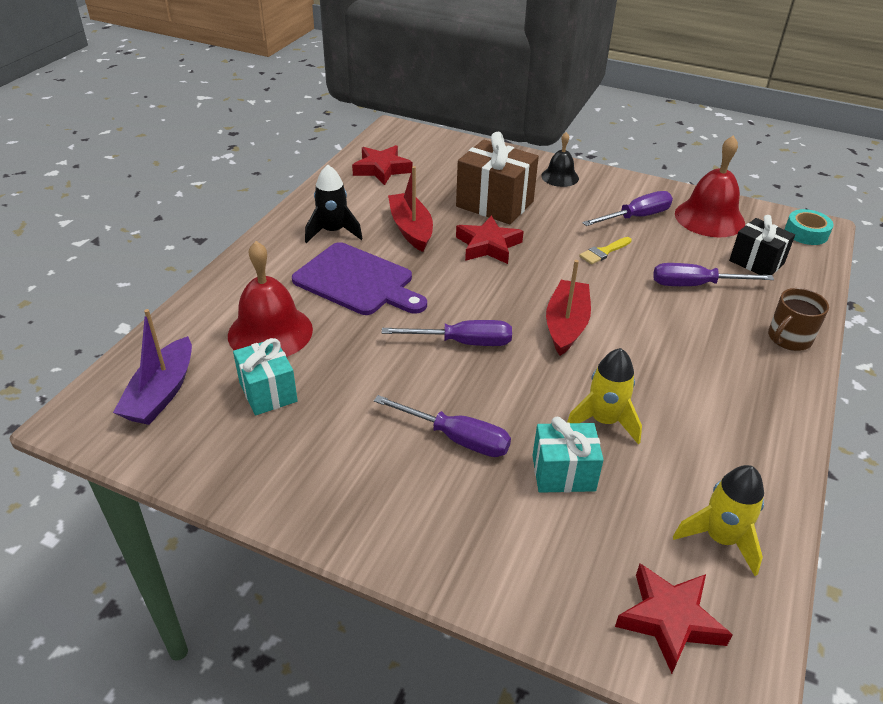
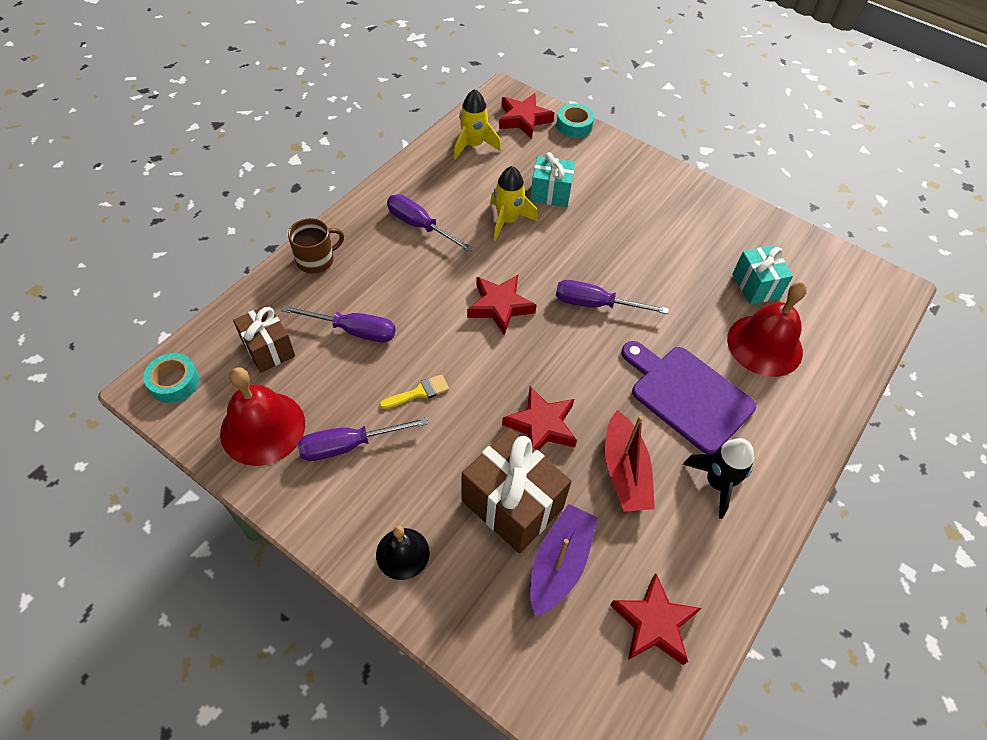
camera: 170 degrees left, 15 degrees up
purple boat [113,309,192,425] -> purple boat moved to [530,504,598,617]
purple screwdriver [374,395,511,457] -> purple screwdriver moved to [387,194,474,252]
red boat [546,260,591,356] -> red star [467,275,537,335]
black gift [729,215,795,275] -> brown gift [233,304,295,373]
none -> turquoise tape [556,103,594,138]

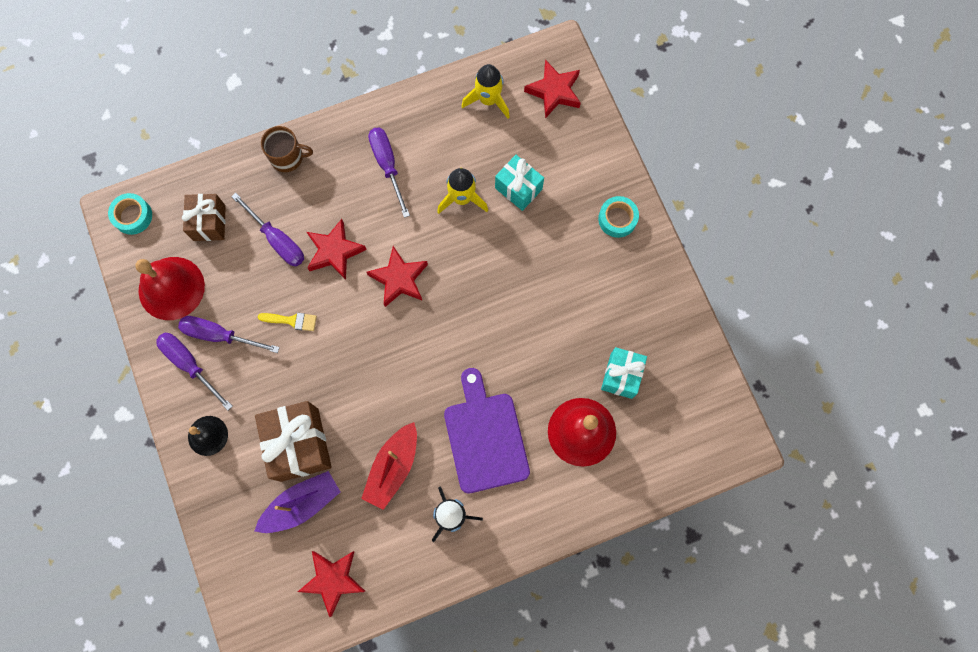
camera: 35 degrees right, 20 degrees up
red star [502,386,577,451] -> red star moved to [307,219,367,280]
turquoise tape [556,103,594,138] -> turquoise tape moved to [598,196,639,238]
purple screwdriver [556,280,669,314] -> purple screwdriver moved to [156,332,233,410]

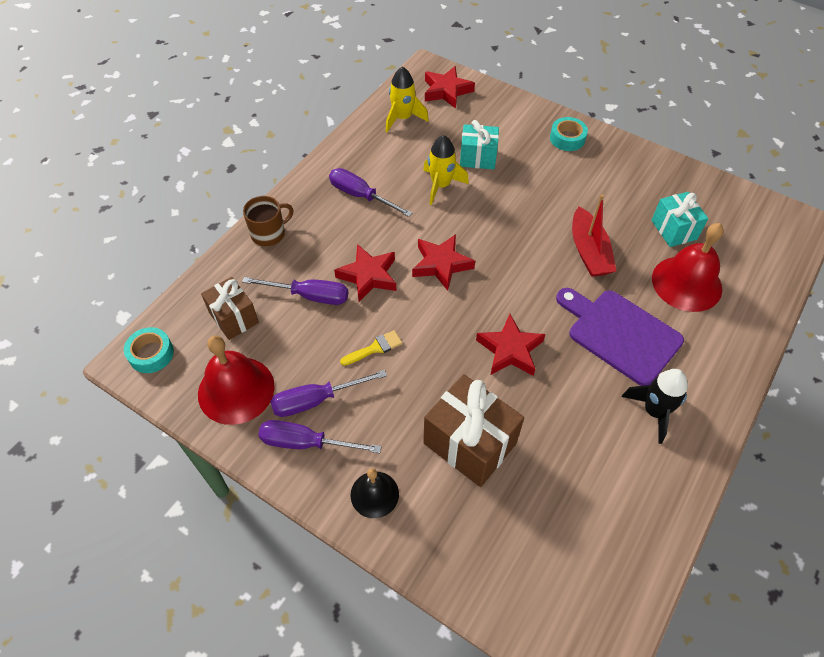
camera: 35 degrees left, 20 degrees down
purple boat [254,471,340,533] -> none
red star [298,551,365,617] -> red star moved to [476,314,545,376]
red boat [361,422,417,510] -> red boat moved to [572,194,616,277]

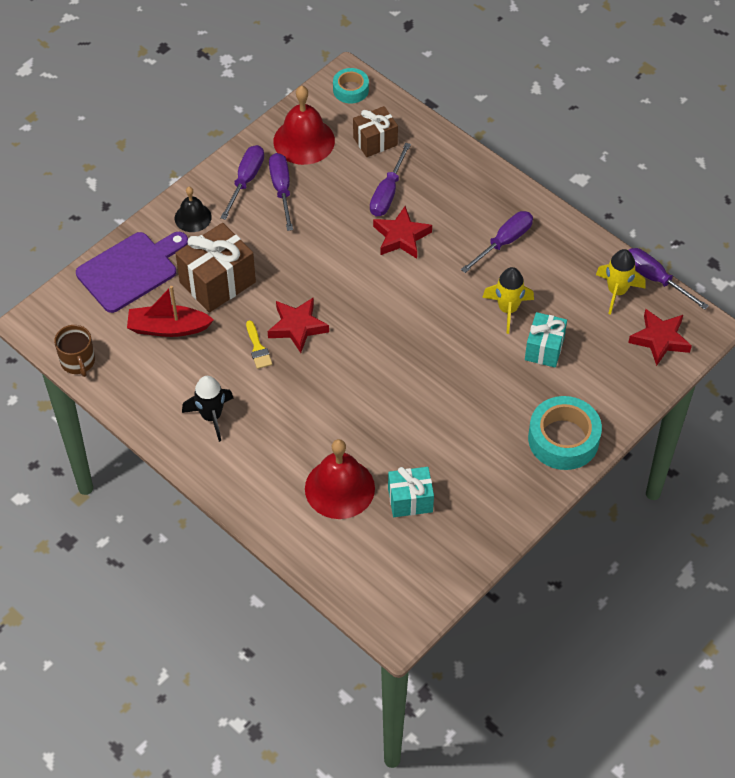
camera: 100 degrees right, 0 degrees up
brown mug [243,196,294,246] -> brown mug moved to [54,325,95,377]
yellow brush [340,330,402,366] -> yellow brush moved to [246,320,272,369]
red star [412,234,475,291] -> none
turquoise tape [550,117,588,151] -> turquoise tape [528,396,602,470], size x1.73
purple cutting board [556,288,684,386] -> purple cutting board moved to [76,232,188,313]
red boat [572,194,616,277] -> red boat moved to [127,286,214,337]
none -> purple screwdriver [628,248,709,310]

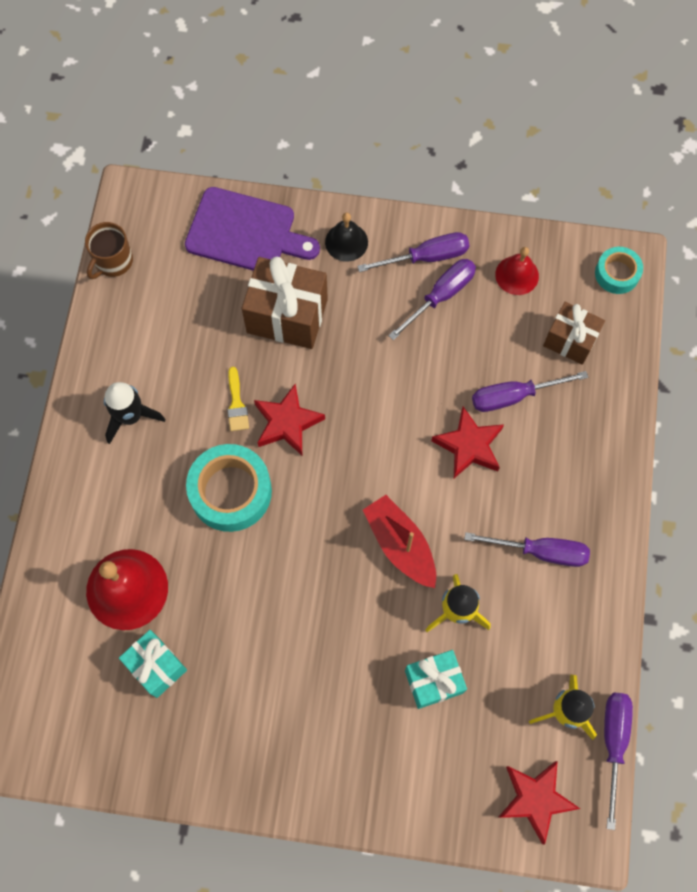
camera: 55 degrees right, 15 degrees up
red boat [127,286,214,337] -> red boat moved to [363,495,436,588]
yellow brush [246,320,272,369] -> yellow brush turned 45 degrees counterclockwise [227,367,249,431]
red bell [273,86,335,165] -> red bell [495,247,539,295], size x0.58
turquoise tape [528,396,602,470] -> turquoise tape moved to [186,444,272,532]

